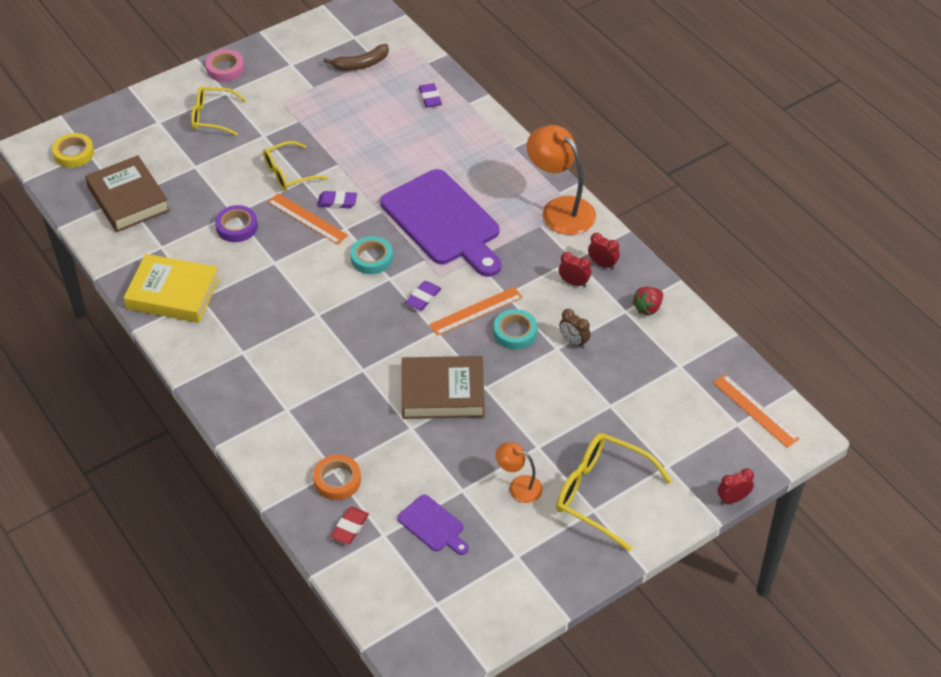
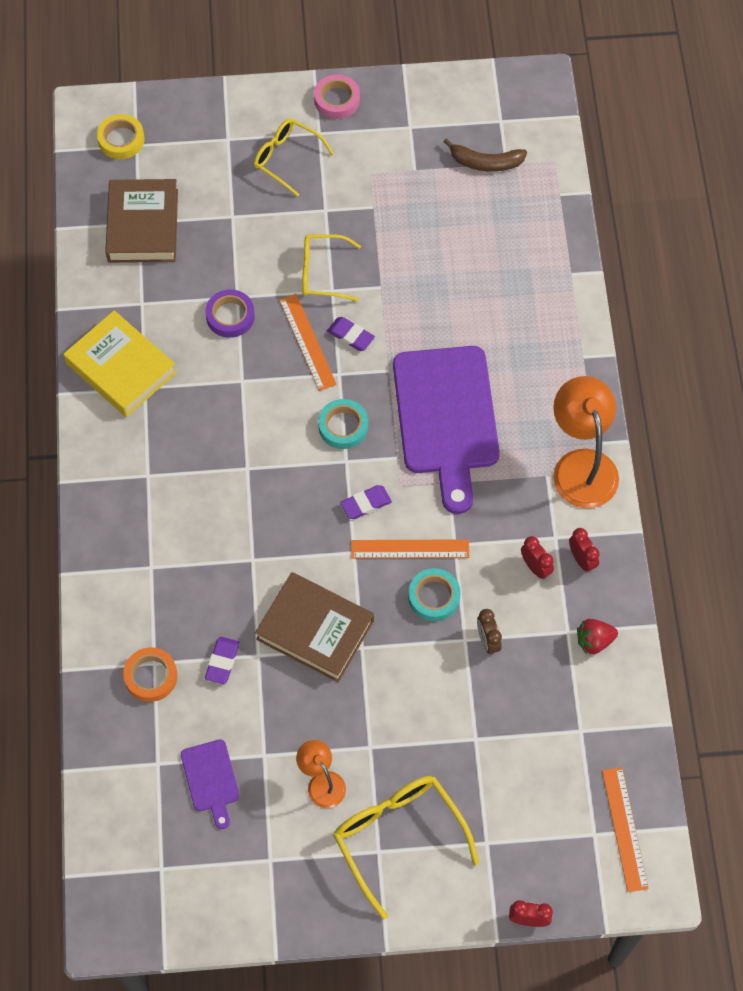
camera: 30 degrees right, 15 degrees up
red eraser [331,507,369,544] -> none
purple eraser [419,83,442,108] -> purple eraser moved to [205,637,240,684]

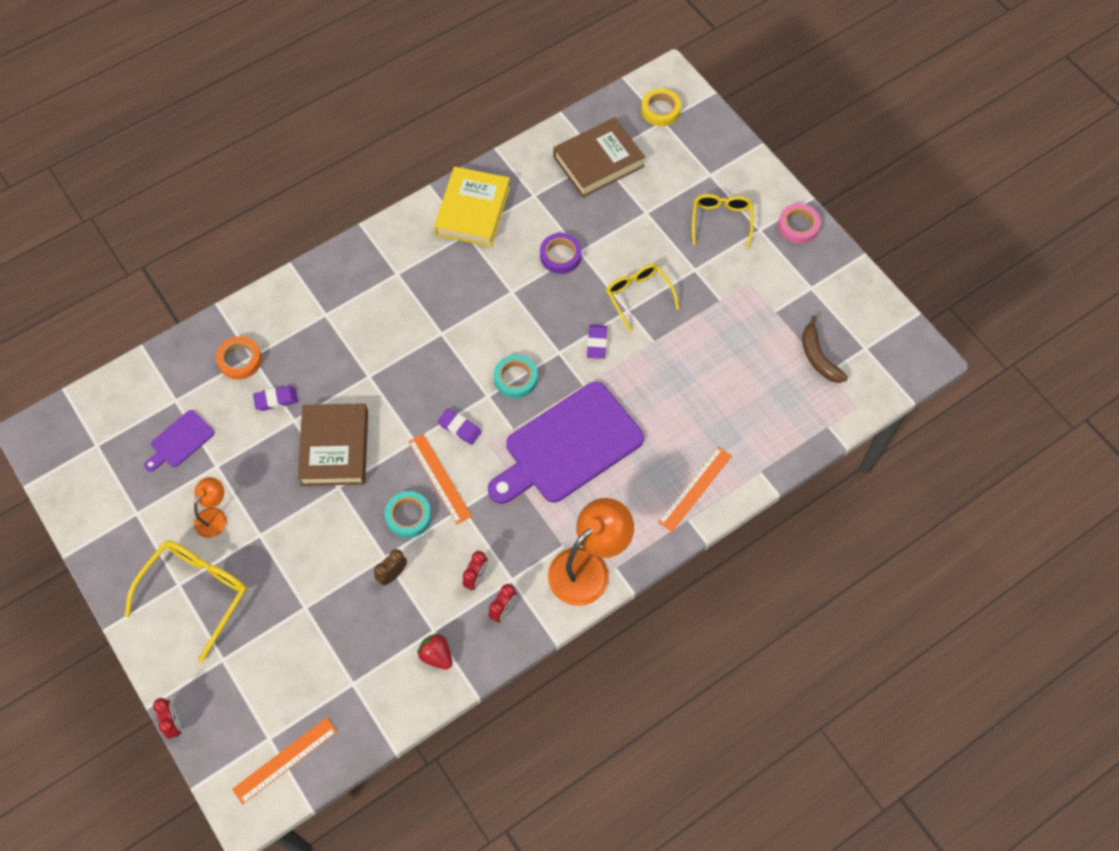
camera: 60 degrees right, 0 degrees up
orange ruler [279,294,337,391] -> orange ruler moved to [658,446,732,532]

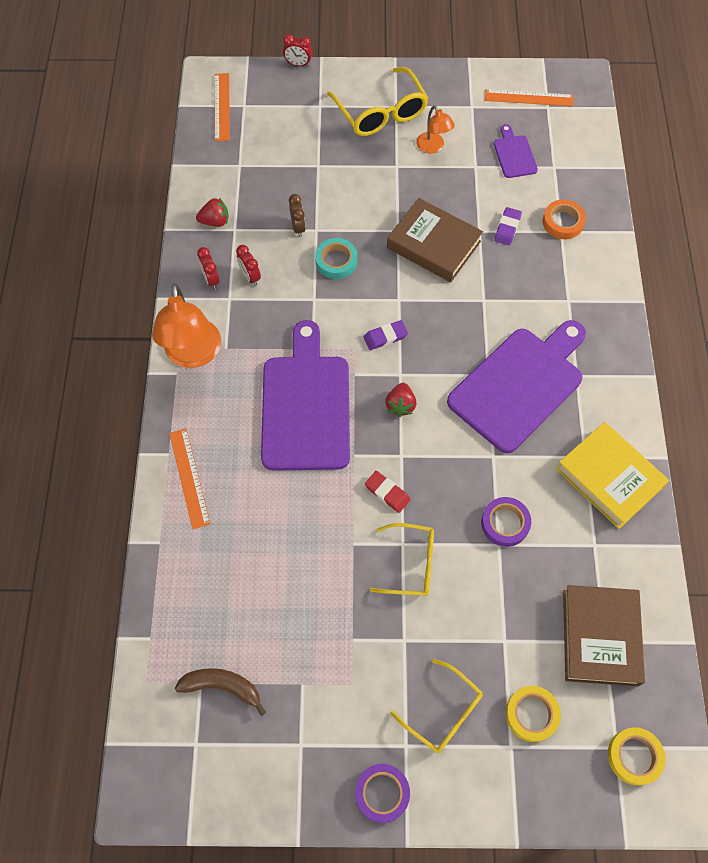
camera: 125 degrees right, 0 degrees up
orange ruler [408,434,472,524] -> orange ruler moved to [485,89,574,106]
turquoise tape [494,355,538,398] -> red strawberry [385,383,416,417]
purple eraser [587,325,607,359] -> red eraser [365,471,411,513]
pink tape [778,203,821,244] -> purple tape [355,764,410,823]
none -> purple cutting board [447,320,586,453]
none -> yellow tape [506,686,561,742]

